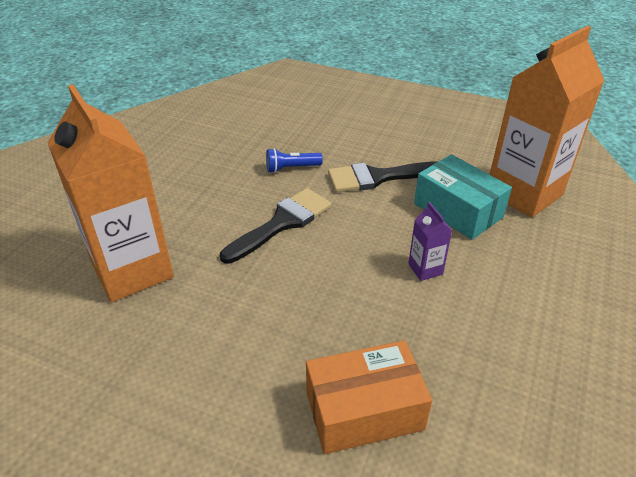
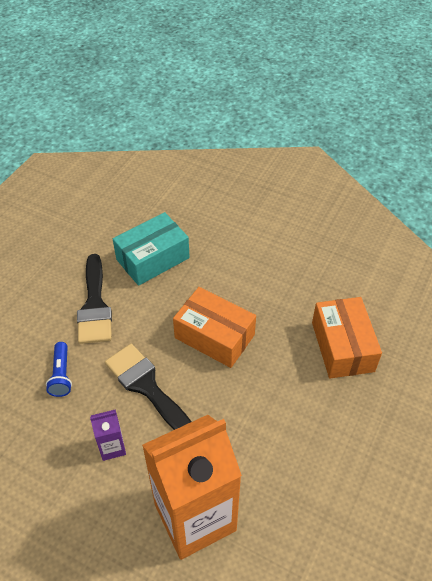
camera: 85 degrees left, 10 degrees up
purple carton [408,202,452,281] -> purple carton moved to [90,409,126,461]
orange carton [490,26,605,218] -> none
none -> orange box [173,287,256,368]

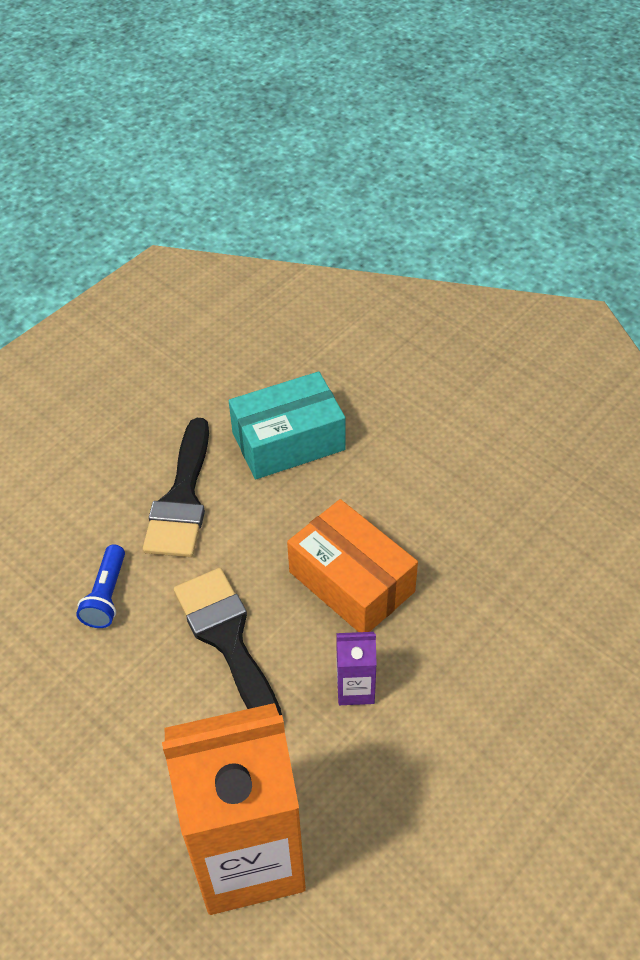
camera: 15 degrees right, 0 degrees up
purple carton [90,409,126,461] -> purple carton moved to [336,632,377,705]
orange box [312,297,382,378] -> none

